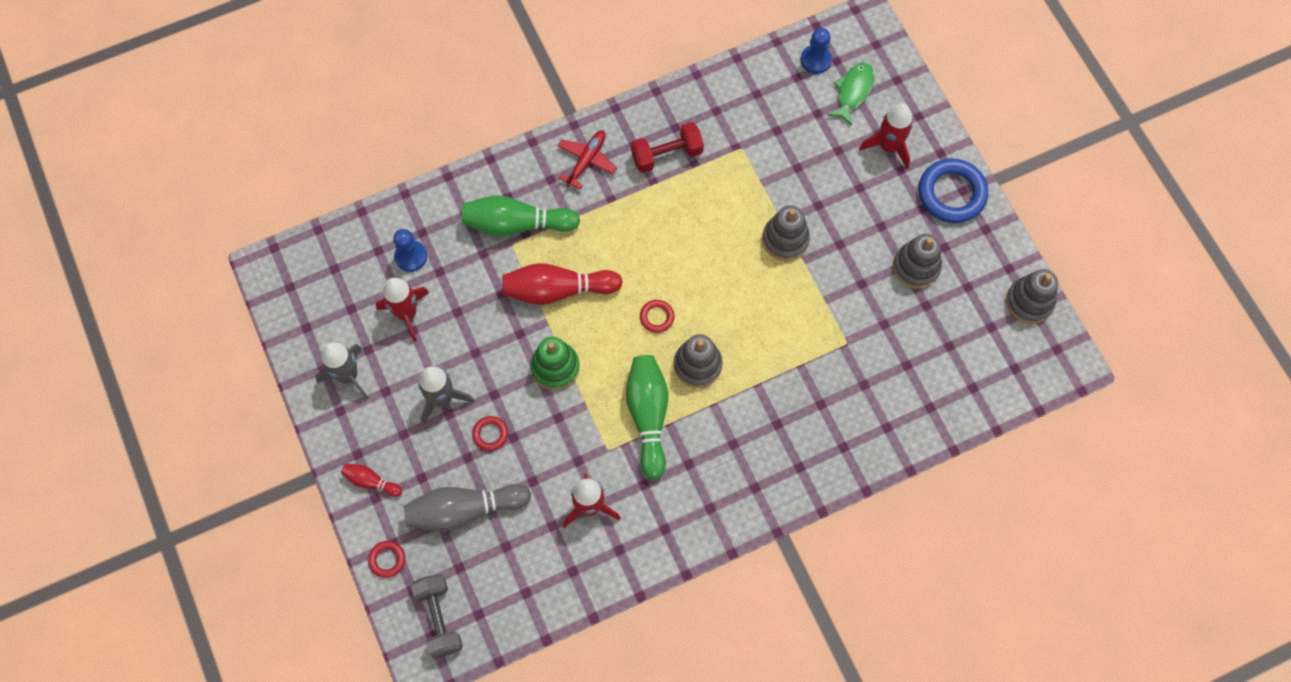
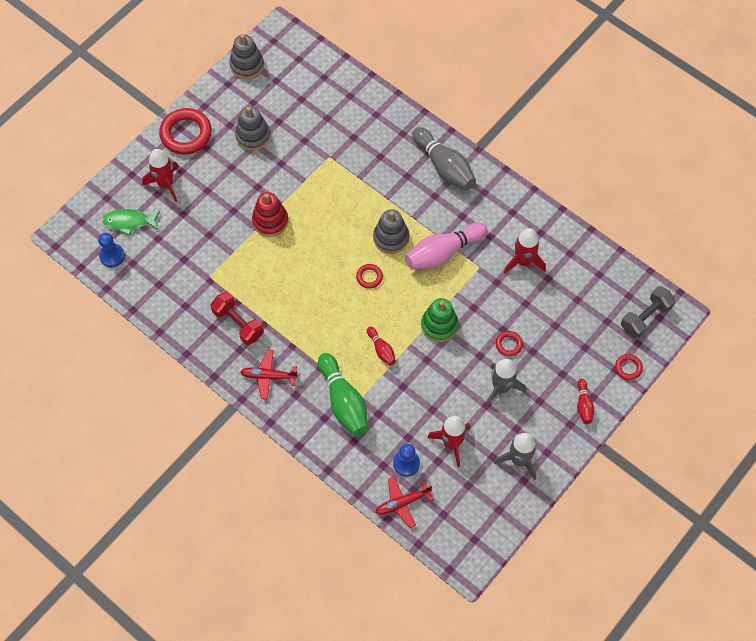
camera: 115 degrees left, 5 degrees down
grey bowling pin [403,484,531,531] -> grey bowling pin moved to [412,127,476,190]
red bowling pin [502,263,623,305] -> red bowling pin [367,327,396,366], size x0.51
green bowling pin [626,355,668,480] -> pink bowling pin [405,222,487,269]
grey stacking toy [762,205,810,261] -> red stacking toy [252,192,288,237]
blue ring [919,158,988,223] -> red ring [159,108,212,155]
none -> red plane [376,476,434,528]

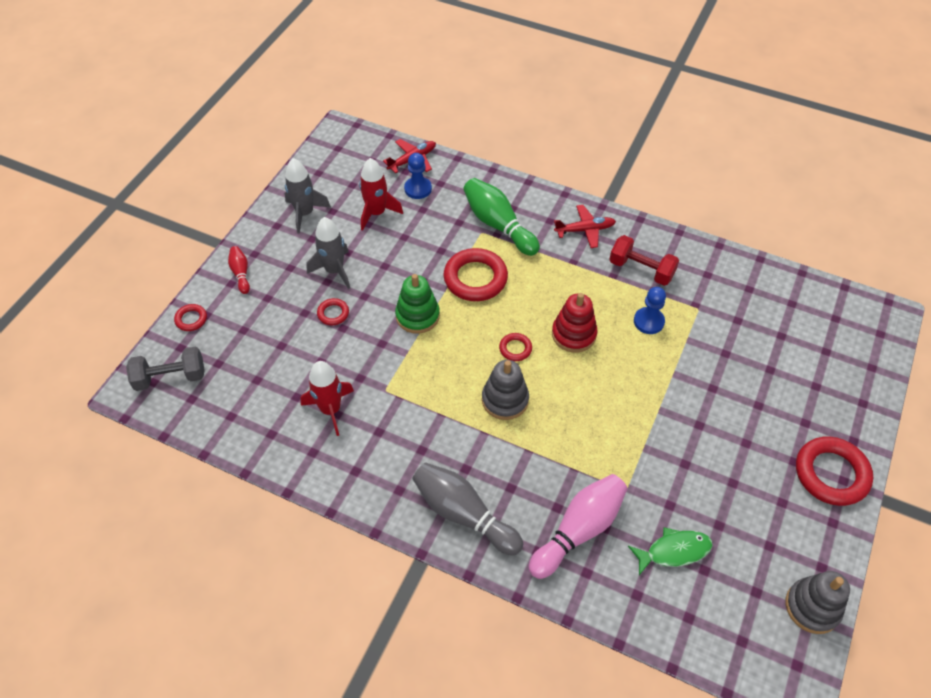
camera: 165 degrees right, 10 degrees down
blue pawn [98,233,125,268] -> blue pawn moved to [634,287,666,334]
green fish [102,209,160,236] -> green fish moved to [628,527,713,575]
red rocket [142,149,179,202] -> none
grey stacking toy [235,106,270,151] -> none
red stacking toy [252,192,288,237] -> red stacking toy moved to [552,293,598,353]
red bowling pin [367,327,396,366] -> red ring [444,248,508,301]
pink bowling pin [405,222,487,269] -> pink bowling pin moved to [528,474,628,579]
grey dumbbell [621,286,676,338] -> grey dumbbell turned 45 degrees clockwise [126,347,205,391]

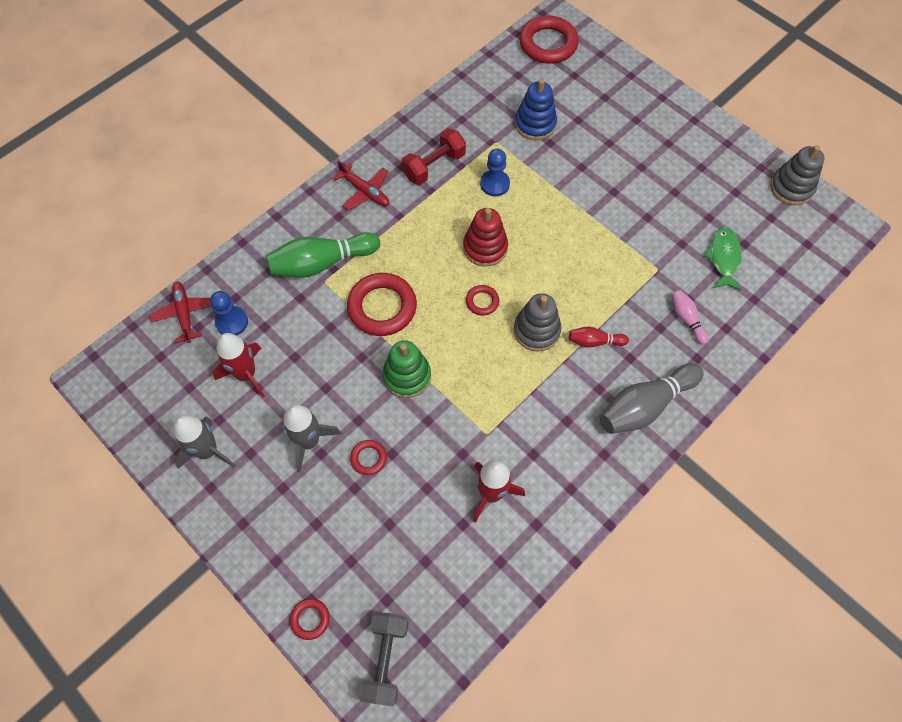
camera: 70 degrees left, 10 degrees up
red bowling pin [228,246,250,294] -> red bowling pin moved to [569,327,629,347]
pink bowling pin [528,474,628,579] -> pink bowling pin [672,290,709,345], size x0.51
red plane [554,205,616,248] -> red plane turned 120 degrees clockwise [333,161,389,210]
red ring [796,436,873,506] -> red ring moved to [519,16,579,64]
none -> blue stacking toy [515,79,557,140]

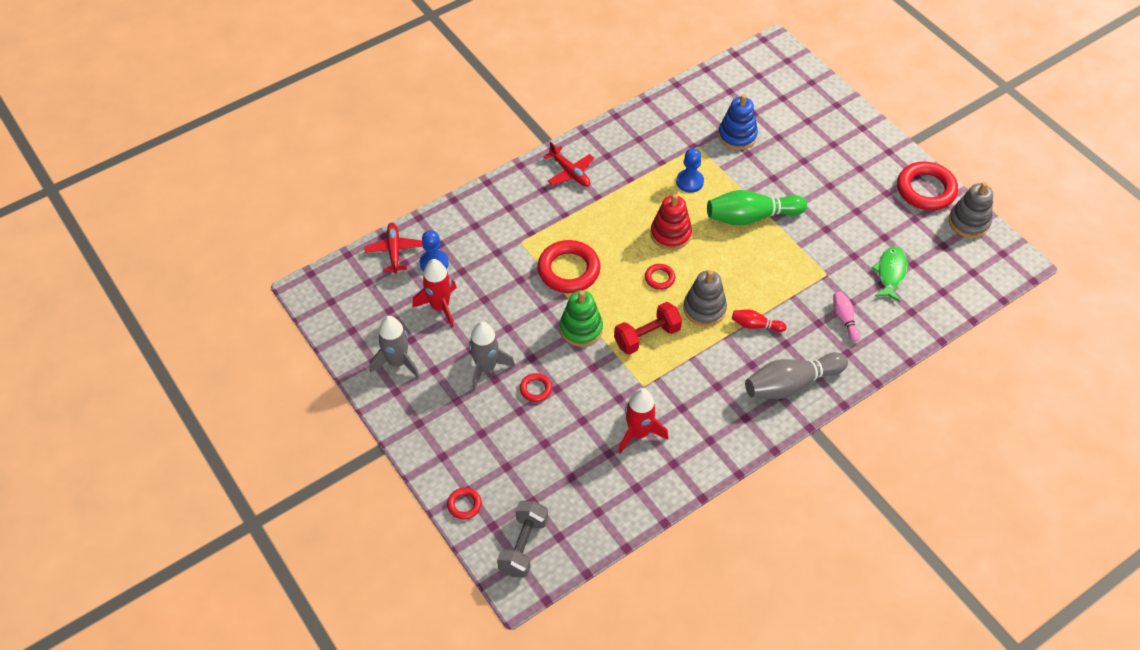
camera: 10 degrees right, 10 degrees down
green bowling pin [266,232,380,278] -> green bowling pin moved to [707,190,807,226]
red dumbbell [401,128,466,185] -> red dumbbell moved to [614,302,682,355]
red ring [519,16,579,64] -> red ring moved to [897,161,958,211]

